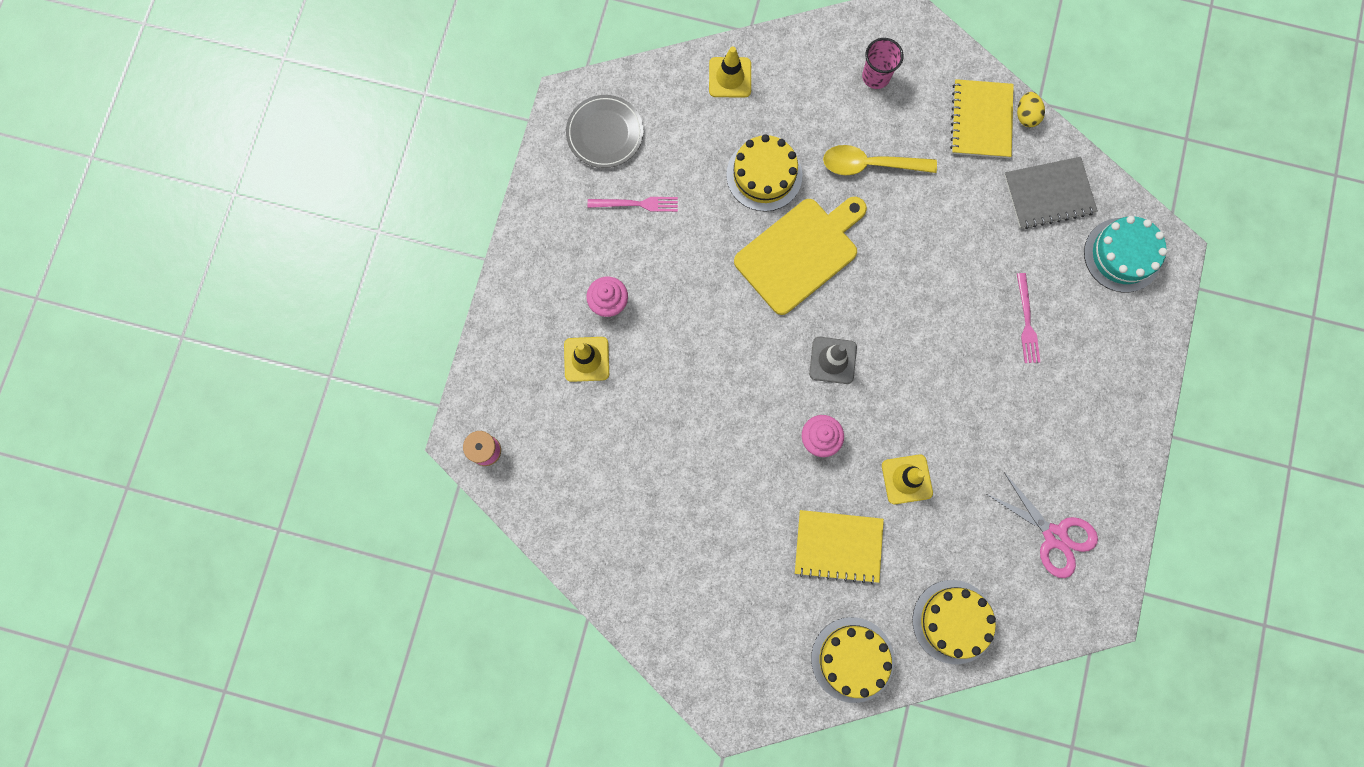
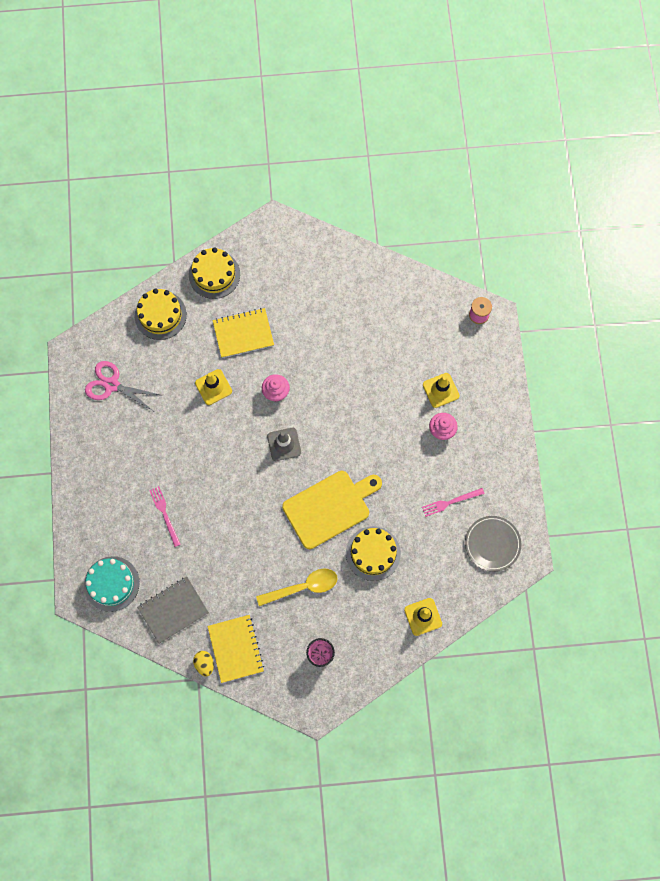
camera: 160 degrees right, 5 degrees down
yellow cutting board [734,197,867,315] -> yellow cutting board turned 150 degrees counterclockwise [282,471,382,549]

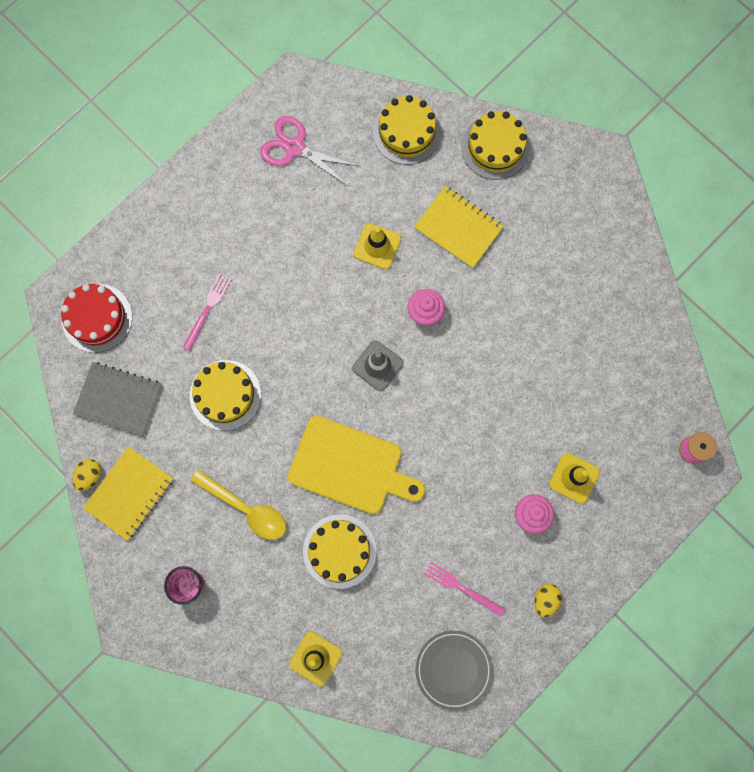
camera: 50 degrees right, 5 degrees up
turquoise cake [84,556,140,612] -> red cake [61,284,132,353]
pink scissors [85,361,160,411] -> pink scissors turned 45 degrees counterclockwise [260,116,358,186]
none -> yellow cake [190,360,261,431]
none -> yellow egg [535,584,562,618]

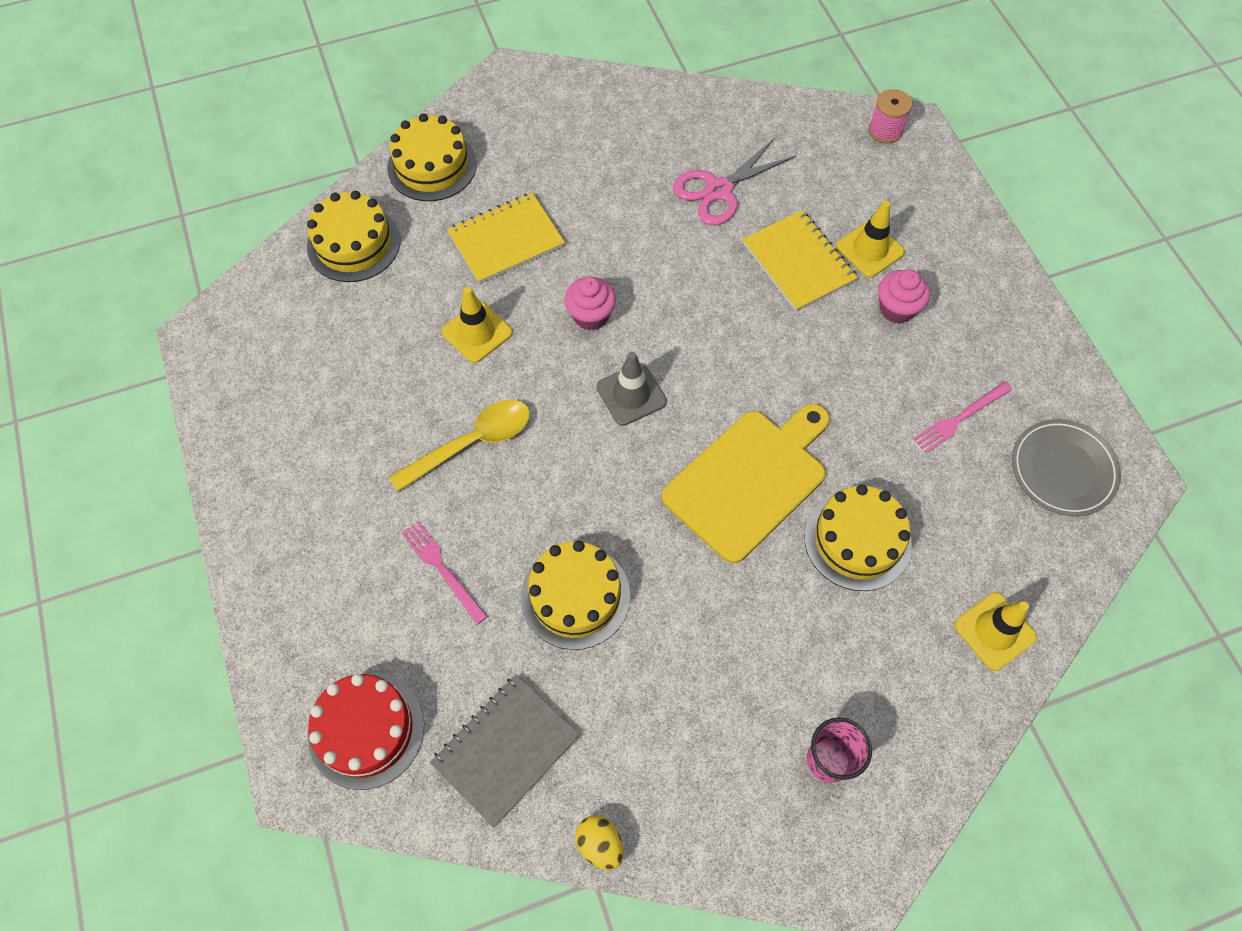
camera: 65 degrees left, 15 degrees down
yellow notebook [83,447,173,541] -> yellow notebook moved to [743,210,858,311]
yellow spoon [190,470,286,540] -> yellow spoon moved to [389,400,530,492]
pink scissors [260,116,358,186] -> pink scissors moved to [673,138,796,225]
yellow egg [535,584,562,618] -> none

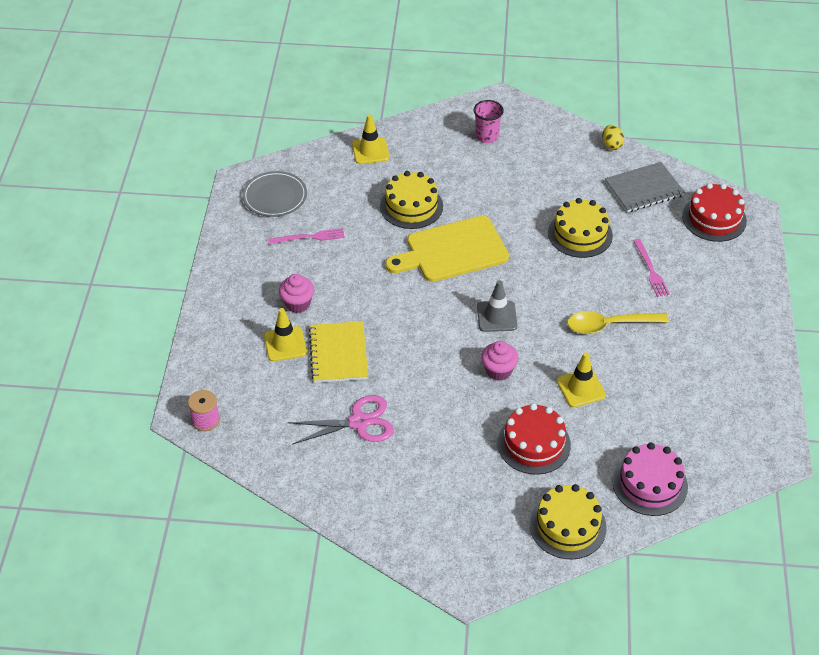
camera: 155 degrees left, 15 degrees down
yellow cake [307,191,400,282] -> pink cake [612,442,688,516]
yellow notebook [447,193,565,284] -> red cake [497,403,571,475]

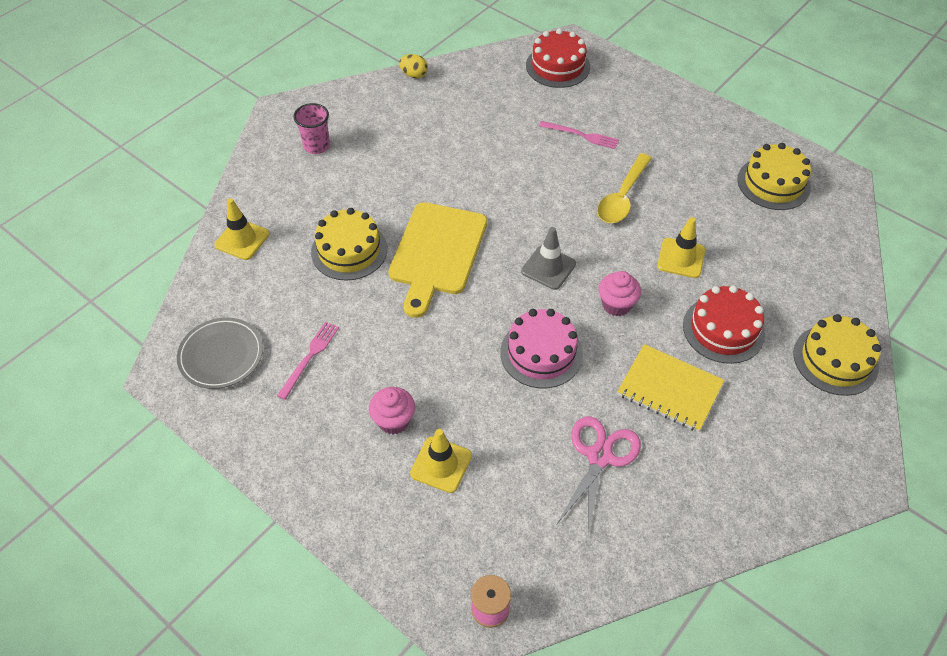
camera: 55 degrees left, 5 degrees up
yellow notebook [309,321,368,383] -> yellow notebook moved to [617,344,724,432]
yellow cake [548,198,613,258] -> yellow cake moved to [737,143,811,210]
grey notebook [605,162,685,212] -> none
pink cake [612,442,688,516] -> pink cake moved to [500,309,583,388]

